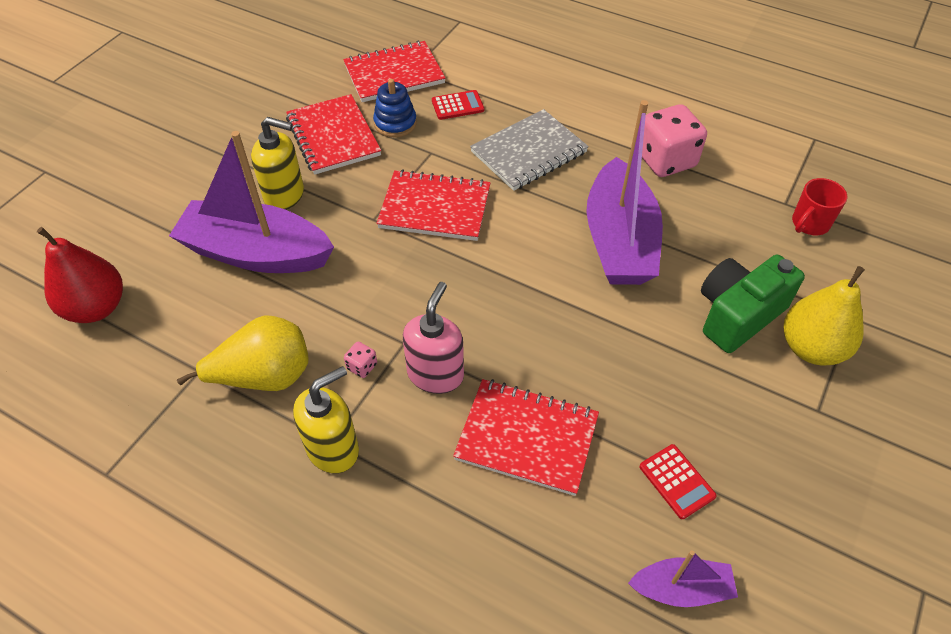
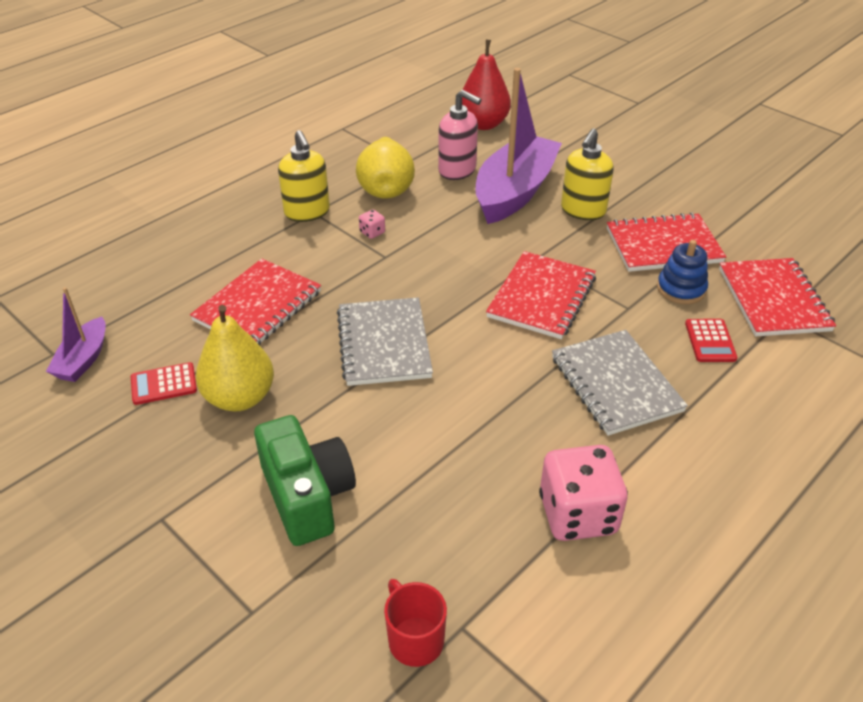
camera: 105 degrees right, 10 degrees down
pink soap dispenser [403,282,464,394] -> pink soap dispenser moved to [438,90,482,180]
purple boat [586,100,663,285] -> none
yellow pear [784,266,865,365] -> yellow pear moved to [196,305,274,412]
none -> grey notebook [337,297,433,386]

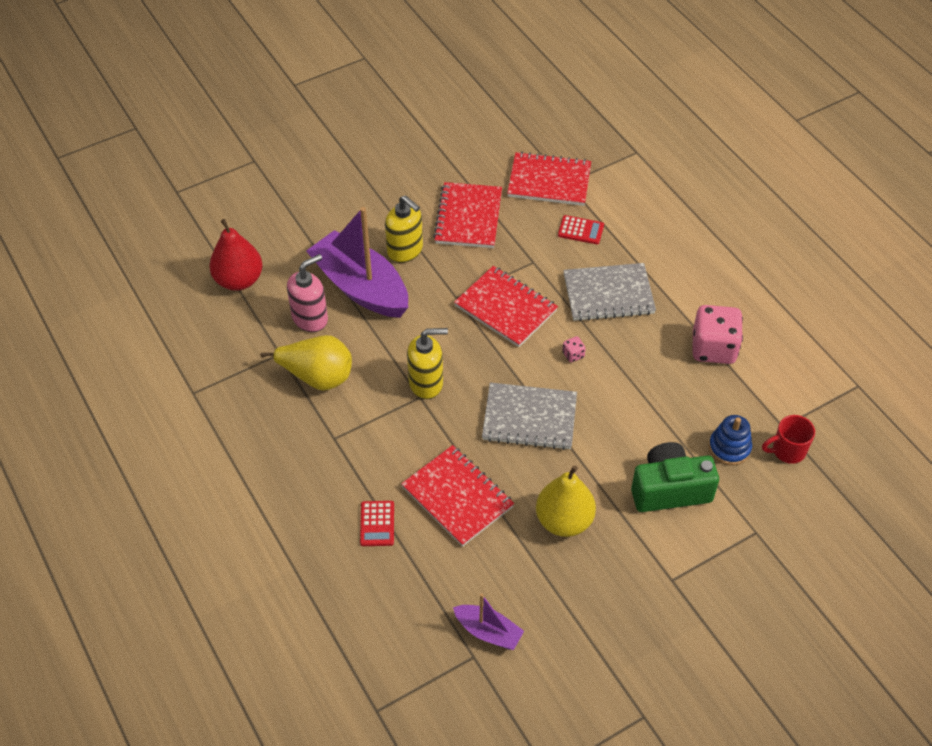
camera: 75 degrees left, 10 degrees up
red calculator [131,362,197,405] -> red calculator moved to [360,501,394,546]
yellow soap dispenser [278,130,330,222] -> yellow soap dispenser moved to [407,328,448,399]
pink dice [359,209,385,239] -> pink dice moved to [562,336,586,362]
blue stacking toy [657,240,708,304] -> blue stacking toy moved to [709,415,752,465]

